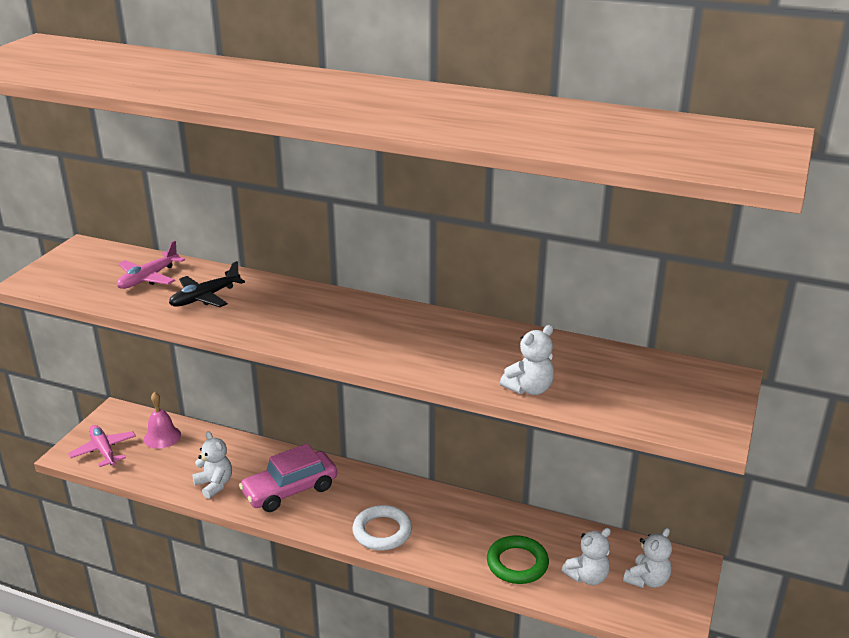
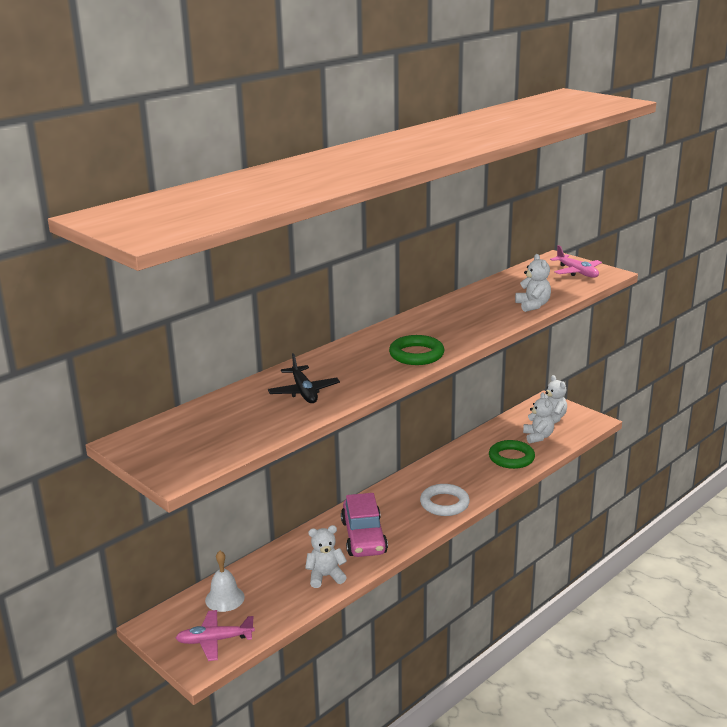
camera: 65 degrees left, 5 degrees down
pink plane [117,241,185,289] -> pink plane moved to [550,245,602,278]
pink bell [144,392,181,449] -> white bell [205,551,245,612]
none -> green ring [389,335,445,365]

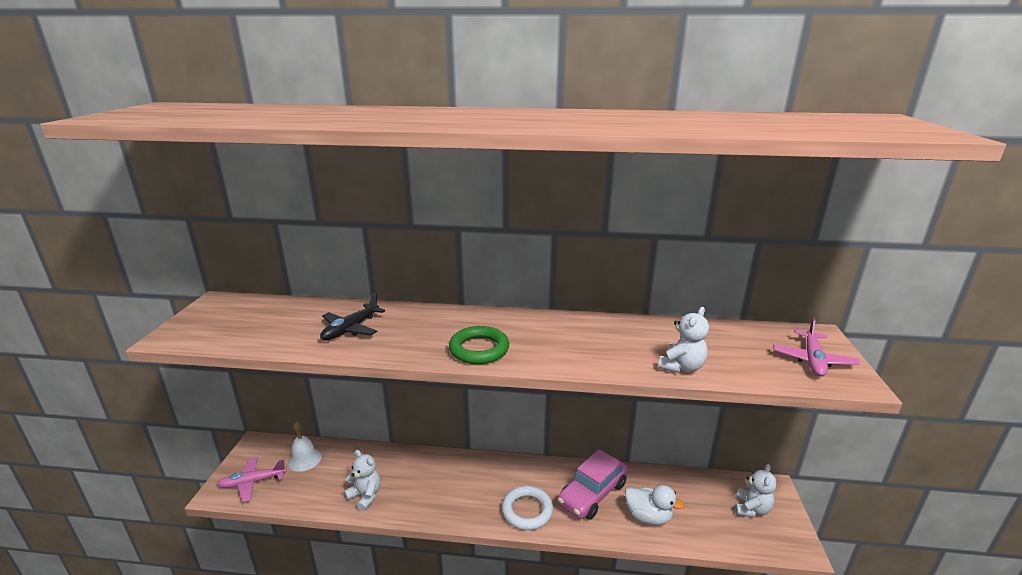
camera: 50 degrees right, 0 degrees up
pink plane [176,610,255,661] -> pink plane turned 60 degrees counterclockwise [217,457,287,502]
pink car [341,493,388,557] -> pink car moved to [557,449,628,520]
green ring [489,440,535,469] -> white duck [625,485,685,525]
white teddy bear [523,392,554,444] -> none

